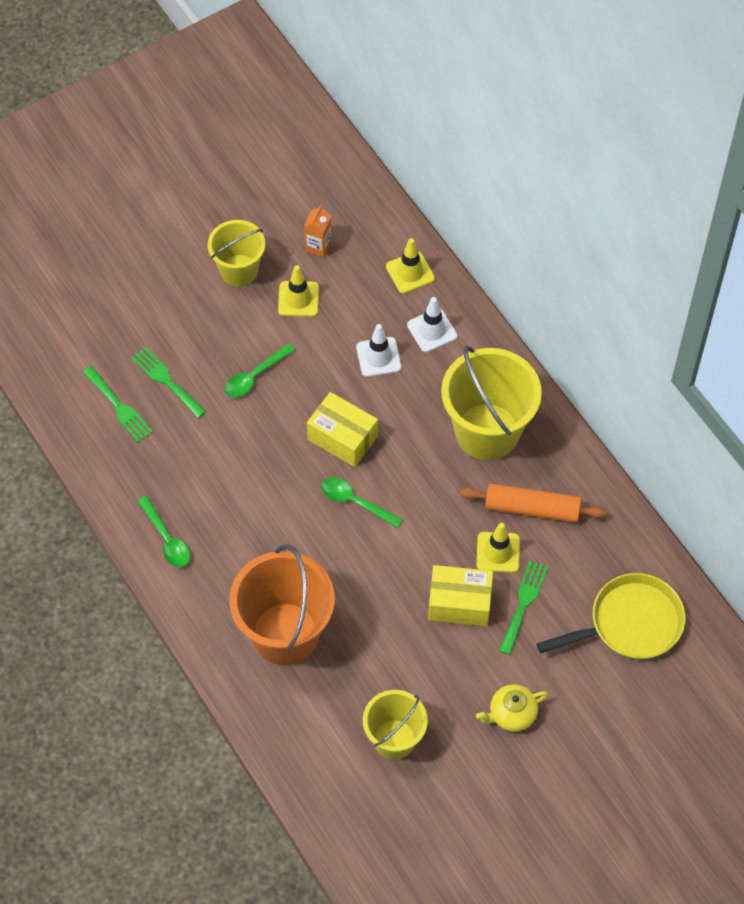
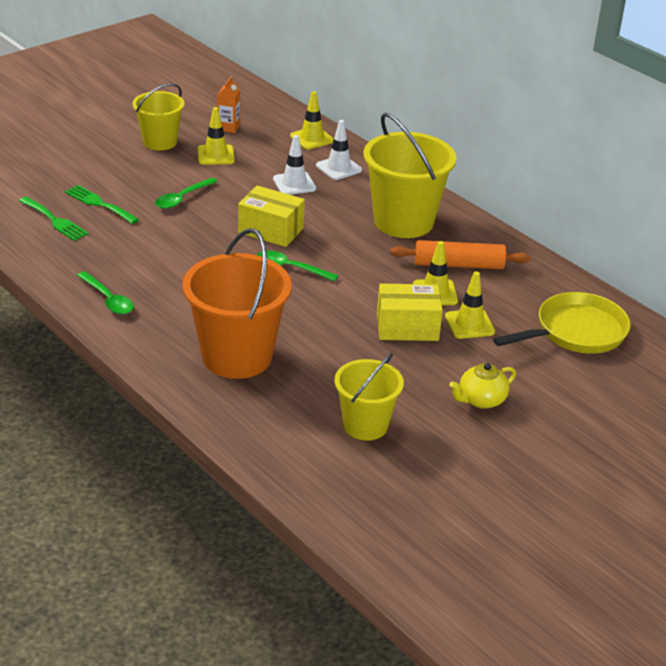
camera: 10 degrees left, 25 degrees down
green fork [499,561,548,655] -> yellow traffic cone [445,271,495,339]

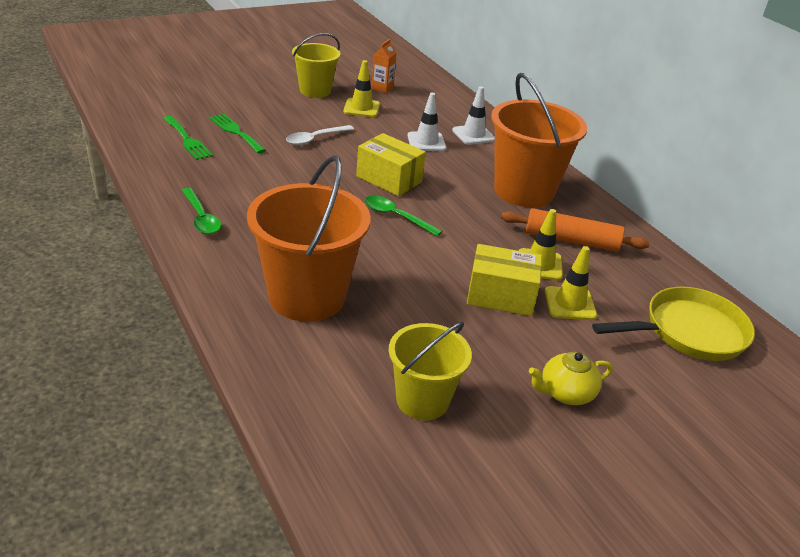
camera: 10 degrees right, 0 degrees up
green spoon [155,178,218,209] -> white spoon [286,125,354,145]
yellow traffic cone [290,91,334,150] -> none
yellow bucket [364,112,457,238] -> orange bucket [491,73,587,207]

